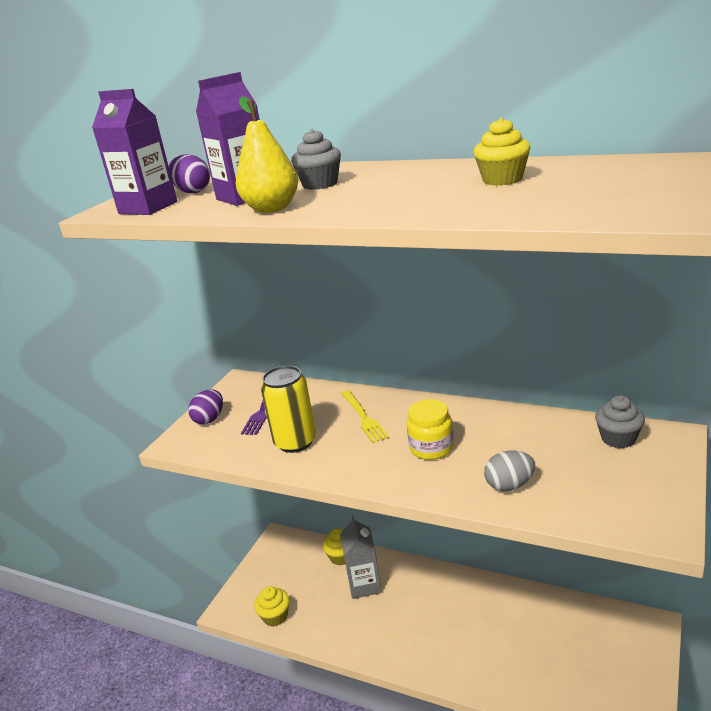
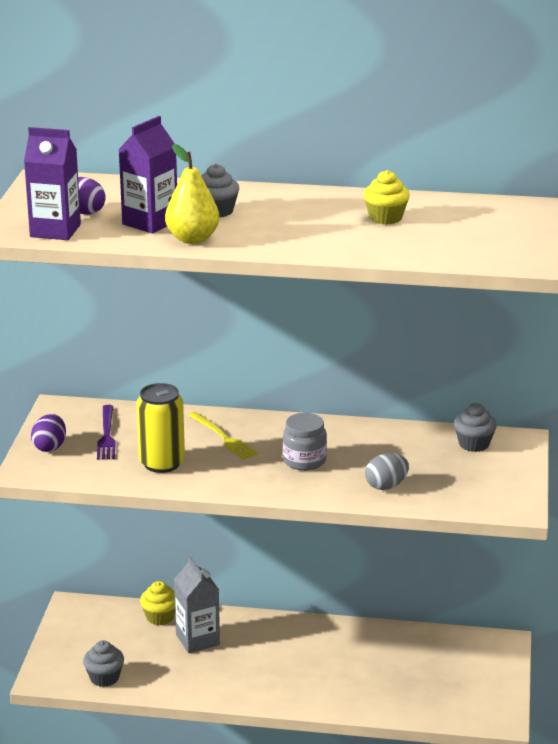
camera: 20 degrees left, 0 degrees up
yellow cupcake [254,586,290,626] -> grey cupcake [83,640,124,687]
yellow jar [407,399,454,460] -> grey jar [283,413,327,471]

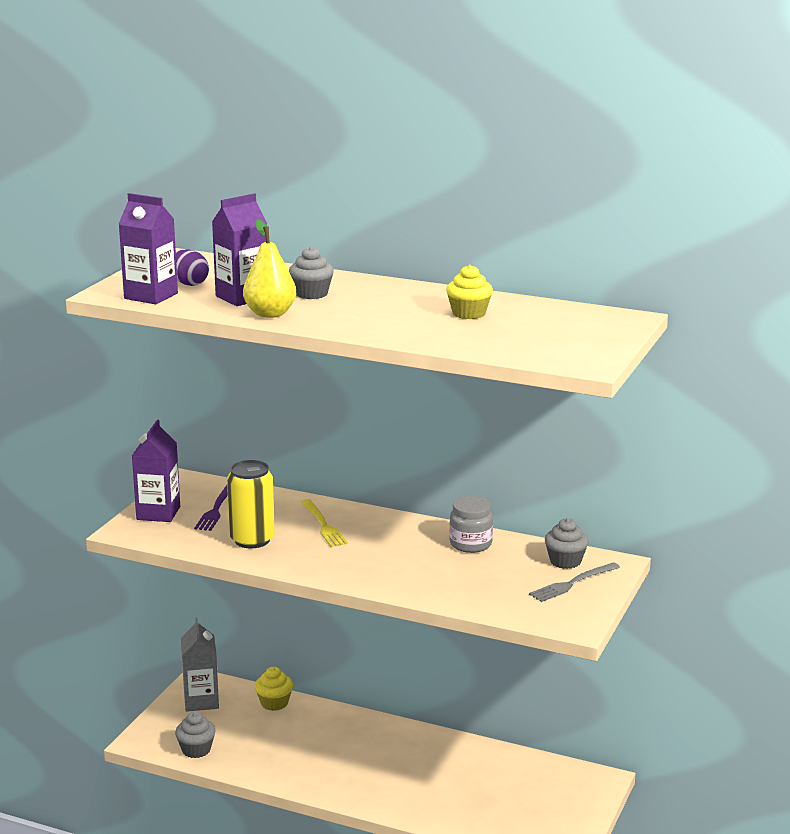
camera: 15 degrees right, 5 degrees down
purple egg [31,414,66,452] -> purple carton [132,420,180,522]
grey carton [174,556,220,653] -> grey carton moved to [181,617,219,712]
grey jar [283,413,327,471] -> grey jar moved to [449,496,493,553]
grey egg [365,453,409,490] -> none
none -> grey fork [529,562,620,602]

